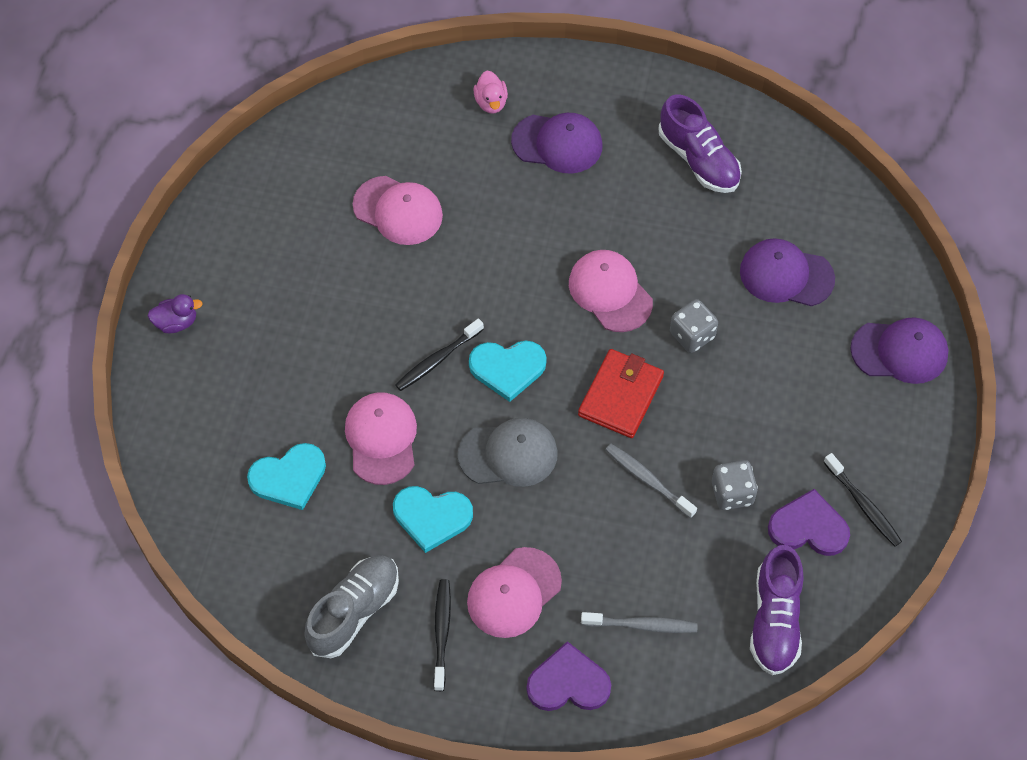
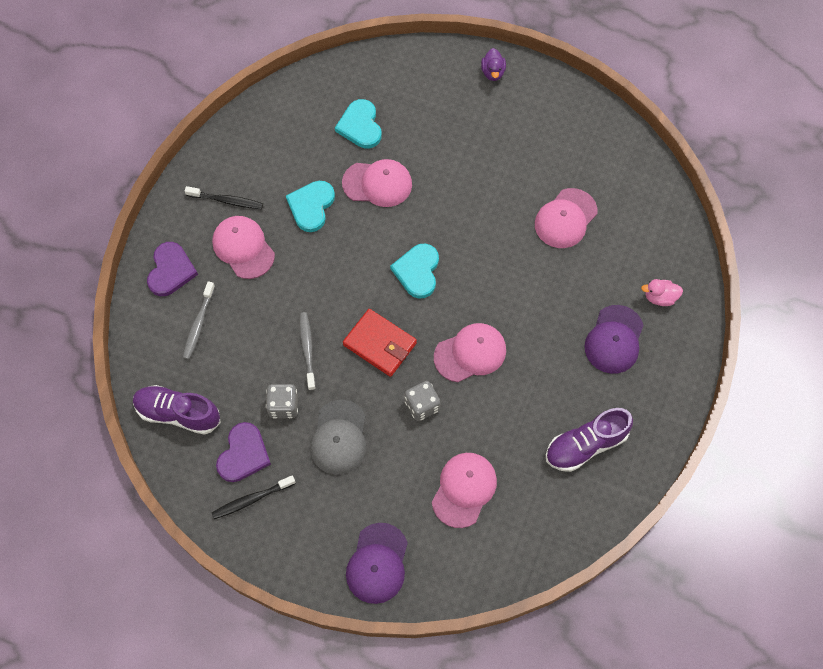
camera: 100 degrees right, 5 degrees up
grey shoe [304,555,399,658] -> none
black toothbrush [395,318,484,391] -> none
grey cap [458,418,558,487] -> grey cap moved to [310,400,366,475]
grey toothbrush [605,444,697,518] -> grey toothbrush turned 60 degrees counterclockwise [300,312,316,390]
purple cap [740,238,835,306] -> pink cap [432,453,497,528]

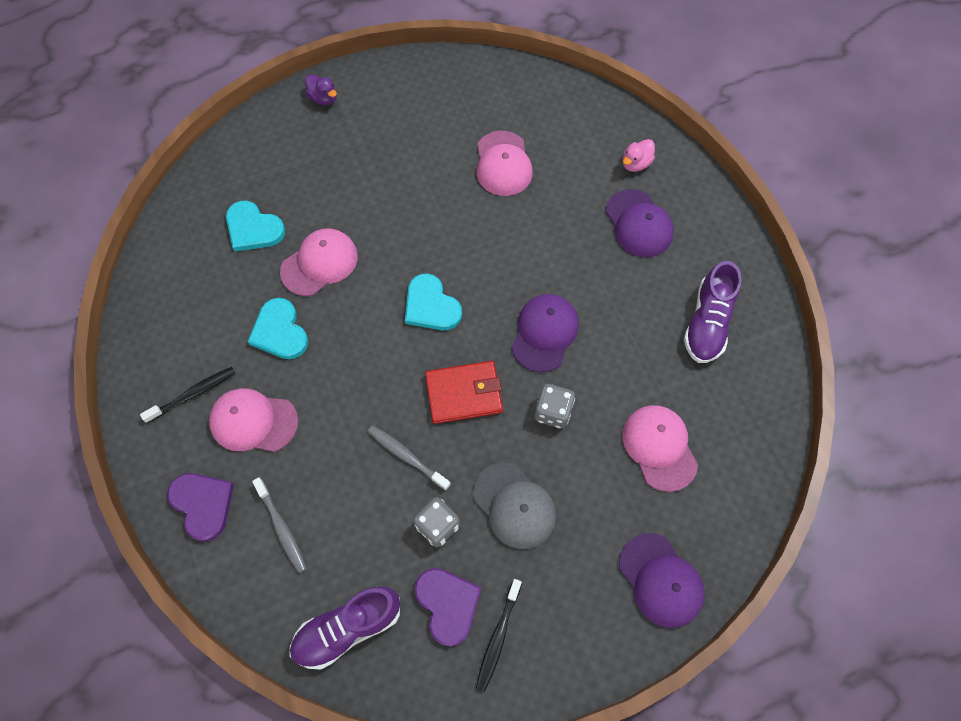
camera: 45 degrees left, 0 degrees up
pink cap [434,323,506,382] -> purple cap [511,294,579,372]

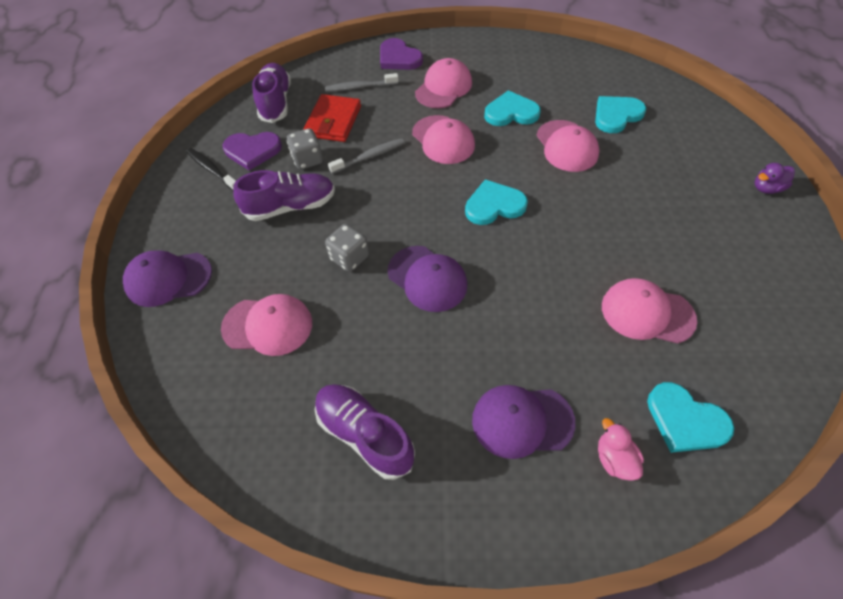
camera: 115 degrees right, 10 degrees down
black toothbrush [140,367,235,423] -> none
purple heart [167,473,234,542] -> purple heart turned 60 degrees clockwise [380,38,423,70]
red wallet [425,361,503,424] -> red wallet moved to [303,94,361,142]
grey cap [473,462,556,549] -> purple shoe [233,170,335,221]
none -> pink cap [412,115,475,164]
none -> turquoise heart [647,382,734,453]

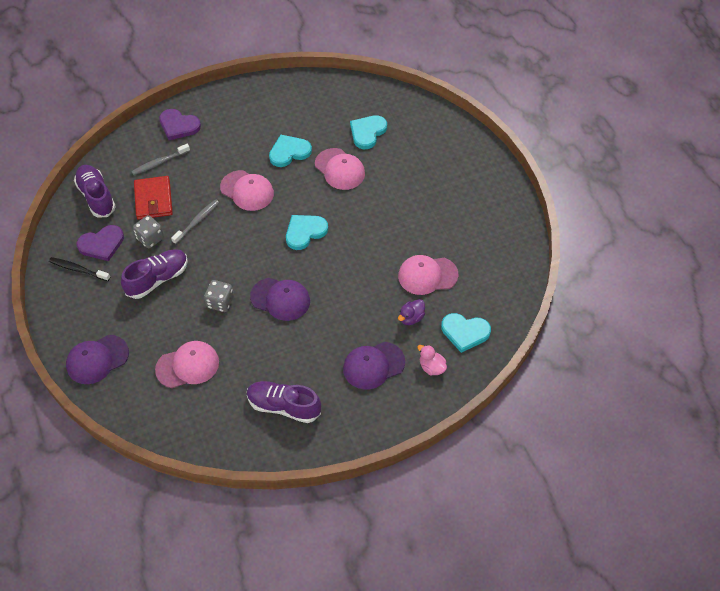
camera: 25 degrees left, 0 degrees up
pink cap [415,58,472,108] -> none
purple duck [754,163,795,194] -> purple duck moved to [398,299,425,325]

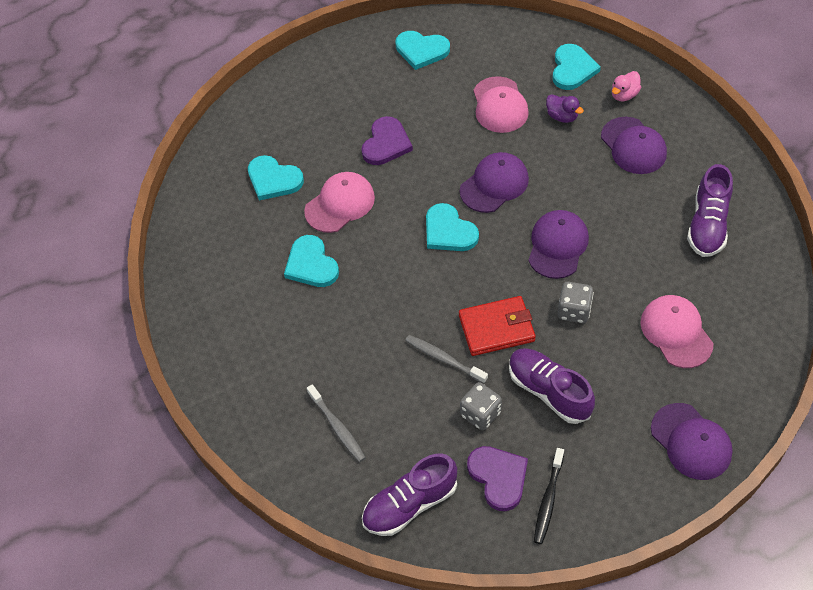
camera: 90 degrees left, 0 degrees up
red wallet [134,176,173,220] -> red wallet moved to [459,296,536,356]
purple heart [159,109,201,140] -> purple heart moved to [361,116,413,165]
pink cap [220,170,274,211] -> none
none -> turquoise heart [395,31,450,70]
none -> purple cap [460,152,529,213]

